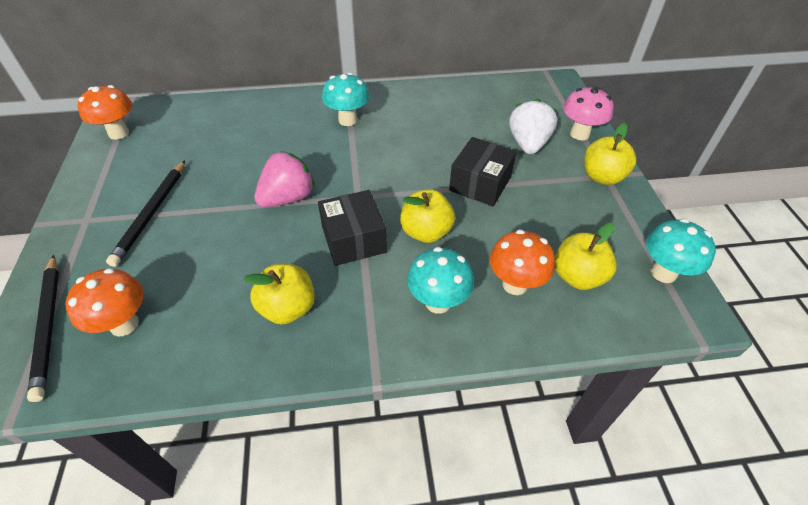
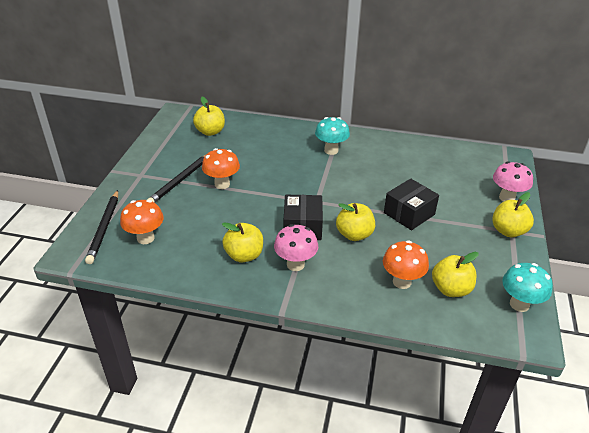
camera: 20 degrees right, 10 degrees down
orange mushroom [78,85,132,140] -> orange mushroom moved to [202,148,240,189]
pink strawberry [254,151,315,208] -> none
turquoise mushroom [407,247,474,314] -> none
white strawberry [509,99,557,154] -> none
none -> yellow apple [193,96,225,136]
none -> pink mushroom [274,224,318,271]

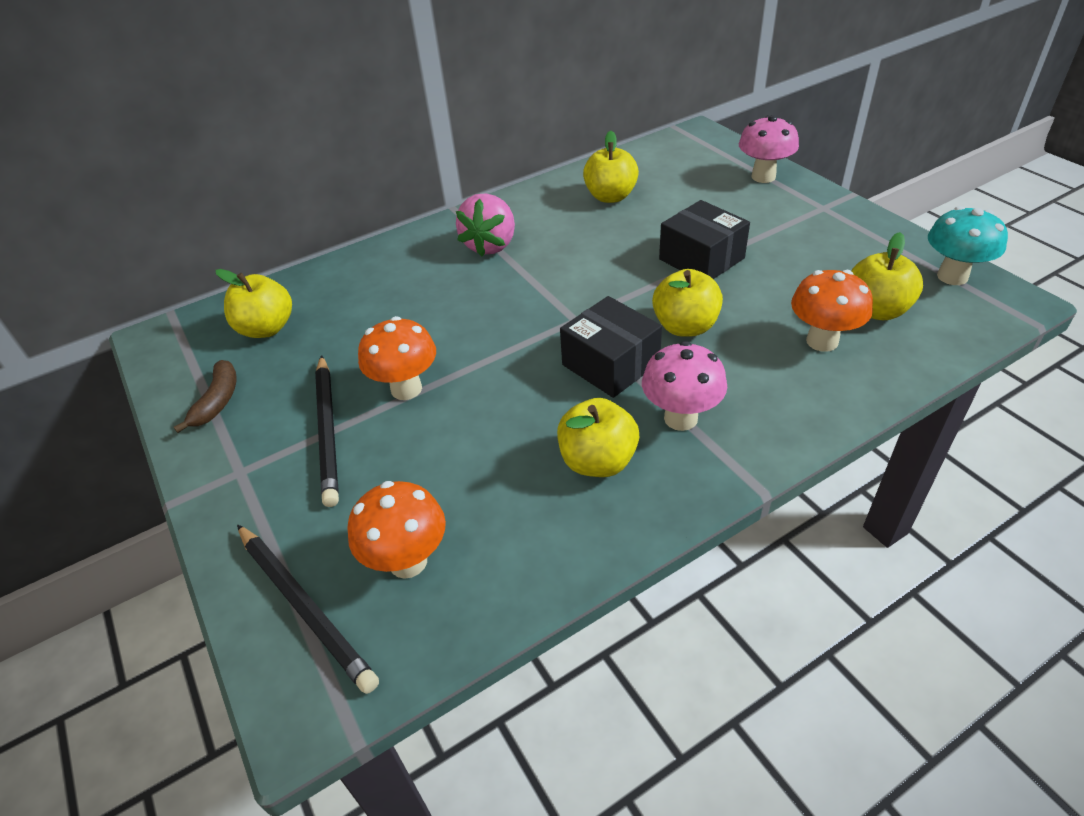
camera: 40 degrees left, 5 degrees up
turquoise mushroom [315,117,350,155] -> pink strawberry [456,193,515,257]
black box [384,178,439,230] -> black box turned 45 degrees counterclockwise [659,200,750,279]
yellow apple [492,192,534,237] -> yellow apple moved to [583,131,639,203]
none -> brown banana [174,360,237,433]

